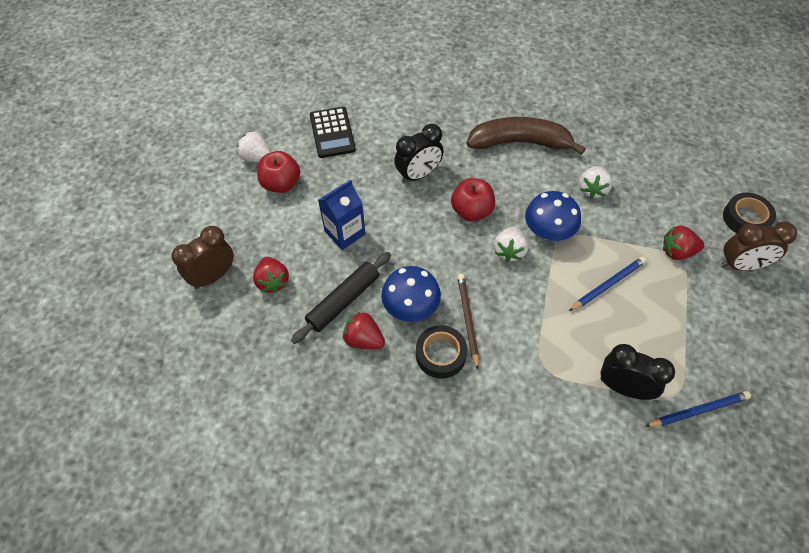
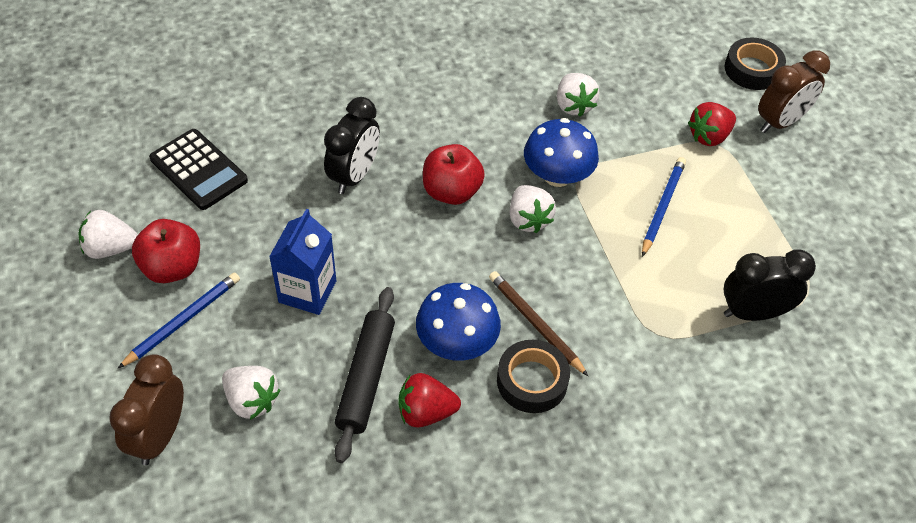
camera: 35 degrees left, 5 degrees down
red strawberry [253,257,289,293] -> white strawberry [222,366,280,420]
brown banana [467,117,586,155] -> none
blue pencil [645,391,751,427] -> blue pencil moved to [117,272,240,369]

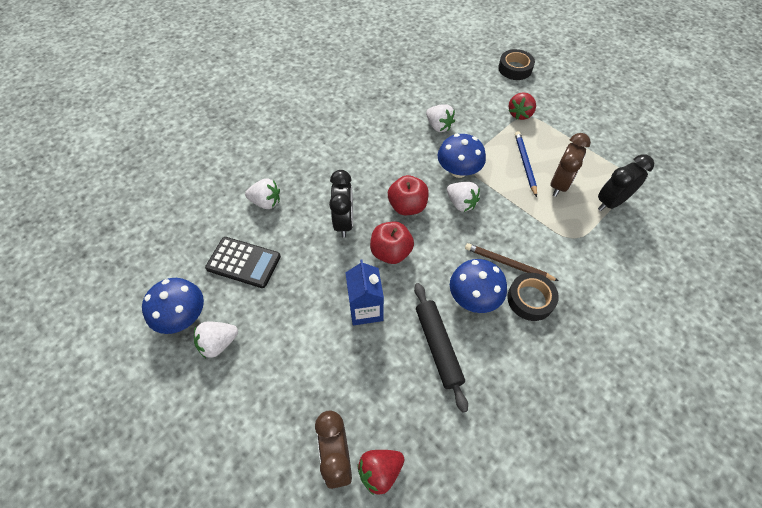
camera: 25 degrees left, 5 degrees up
blue pencil [117,272,240,369] -> none
red apple [132,219,200,283] -> red apple moved to [370,221,414,264]
white strawberry [222,366,280,420] -> white strawberry moved to [245,179,280,209]
red strawberry [398,373,461,427] -> red strawberry moved to [357,450,405,495]
brown clock [758,51,830,133] -> brown clock moved to [550,133,591,197]
none -> blue mushroom [142,278,204,334]

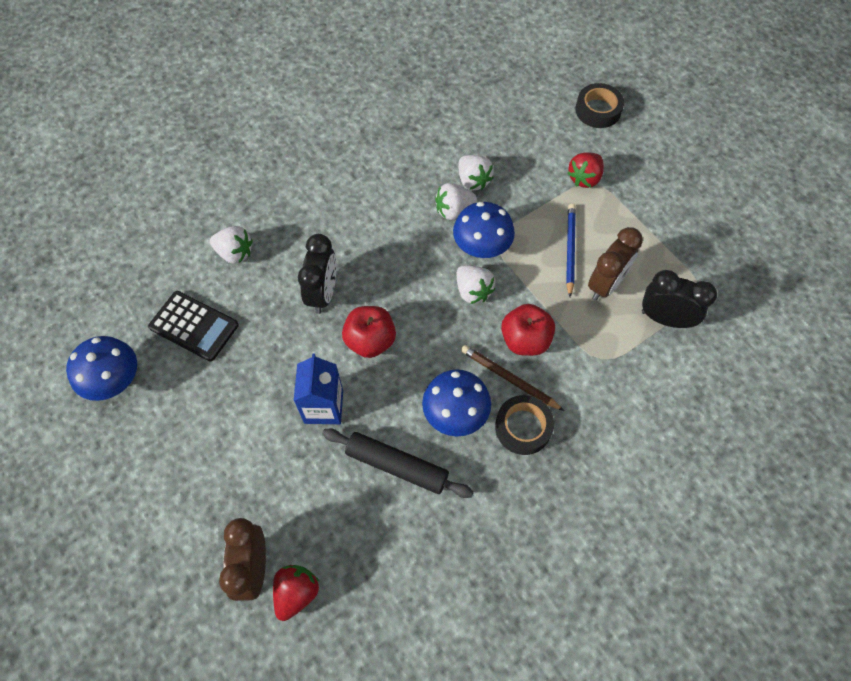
camera: 10 degrees right, 5 degrees up
white strawberry [194,322,238,358] -> white strawberry moved to [435,183,477,220]
red strawberry [357,450,405,495] -> red strawberry turned 135 degrees clockwise [273,565,320,621]
red apple [388,175,429,215] -> red apple moved to [501,304,555,356]
black rolling pin [414,283,468,413] -> black rolling pin turned 60 degrees counterclockwise [322,429,474,498]
black clock [598,154,654,211] -> black clock turned 45 degrees clockwise [642,270,717,328]

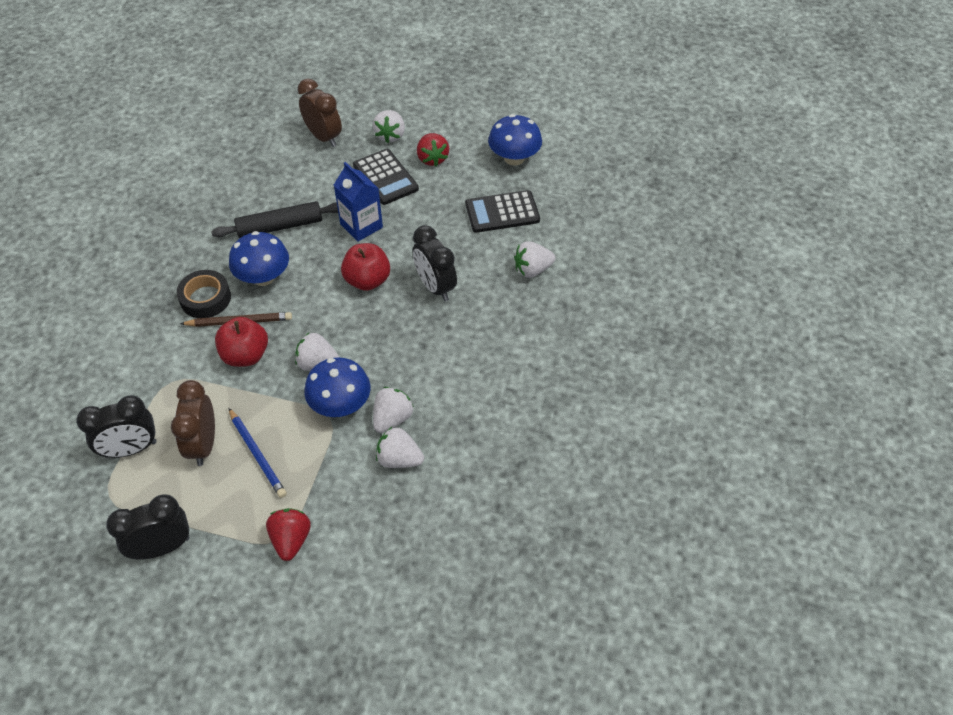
camera: 140 degrees right, 10 degrees down
red strawberry [273,565,320,621] -> red strawberry moved to [417,133,449,166]
black tape [575,83,624,128] -> none
none -> black clock [106,494,189,560]
none -> black calculator [353,149,419,205]
none -> white strawberry [373,110,405,143]

